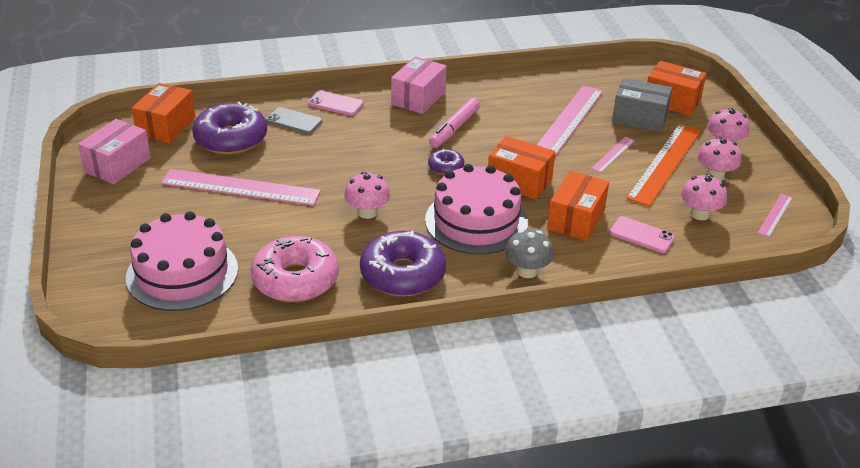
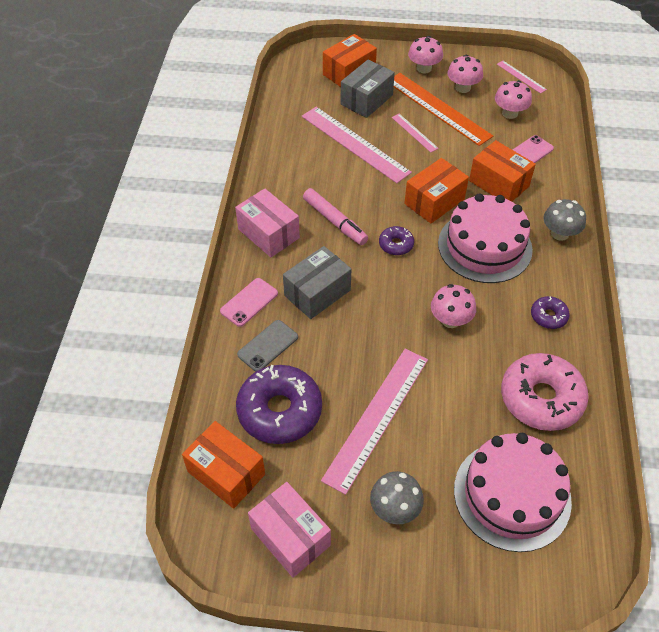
camera: 70 degrees left, 15 degrees up
purple donut [360,231,446,297] -> purple donut [531,296,570,329], size x0.48
none -> grey box [283,246,351,319]
none -> grey mushroom [370,471,424,524]

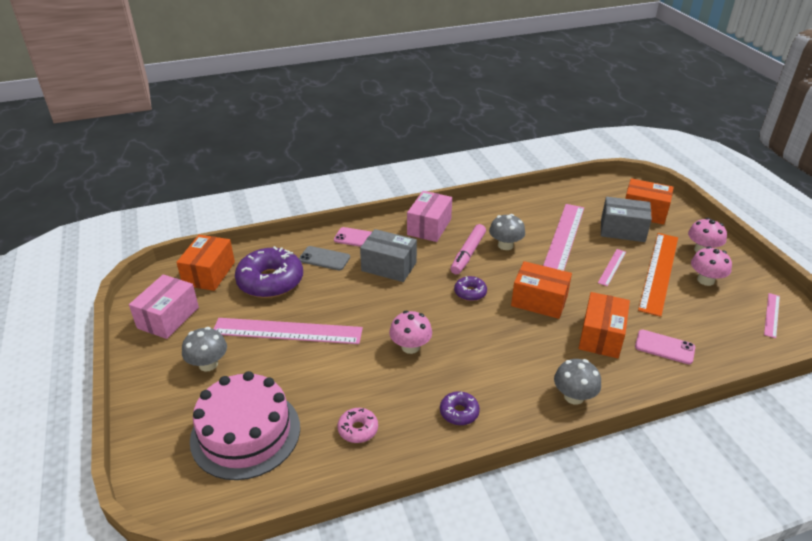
camera: 65 degrees right, 15 degrees down
pink cake [438,194,533,283] -> none
pink mushroom [495,80,532,119] -> none
pink donut [501,353,589,431] -> pink donut [337,408,378,443], size x0.48
none -> grey mushroom [489,214,525,250]

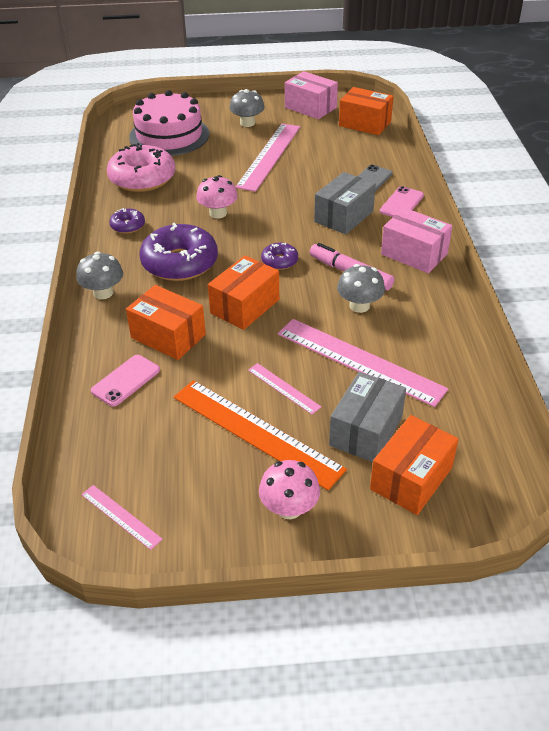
camera: 105 degrees right, 5 degrees up
purple donut [235,246,303,298] -> purple donut moved to [139,223,218,281]
pink donut [337,408,378,443] -> pink donut [107,143,175,192], size x2.08
pink mushroom [691,246,732,286] -> none

